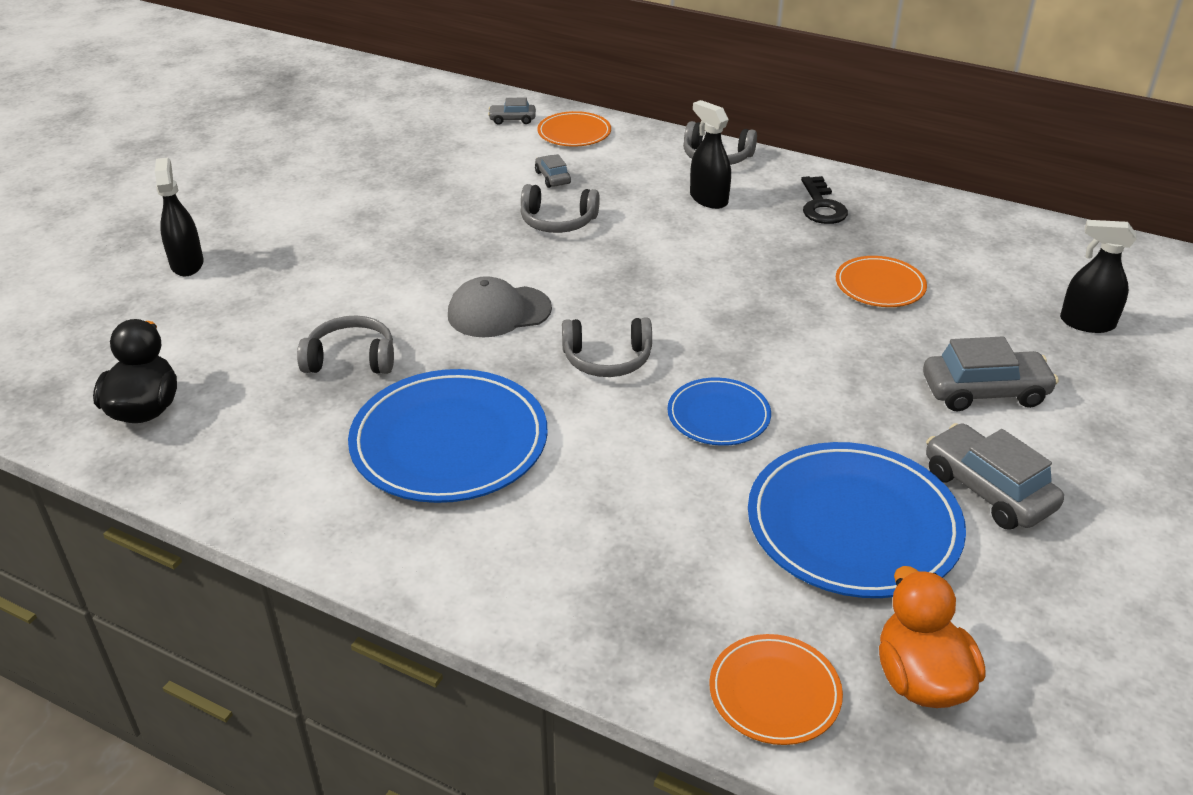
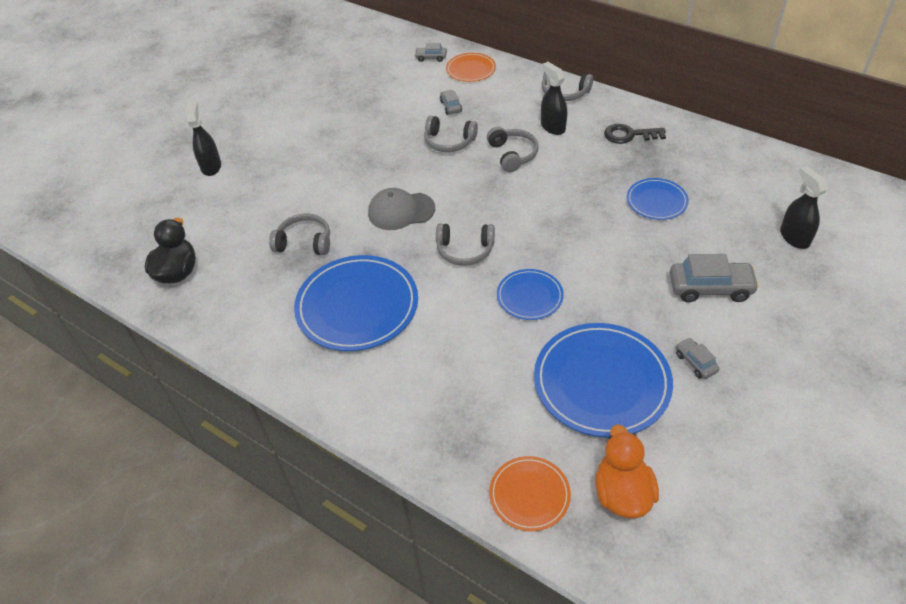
camera: 10 degrees right, 10 degrees up
black key [801,176,848,224] -> black key turned 90 degrees clockwise [604,124,666,144]
orange plate [836,256,927,307] -> blue plate [627,178,689,220]
grey car [926,423,1064,530] -> grey car [676,338,719,379], size x0.53
black spray bottle [1060,220,1137,333] -> black spray bottle turned 45 degrees clockwise [780,166,828,249]
none -> grey headphones [487,127,539,172]

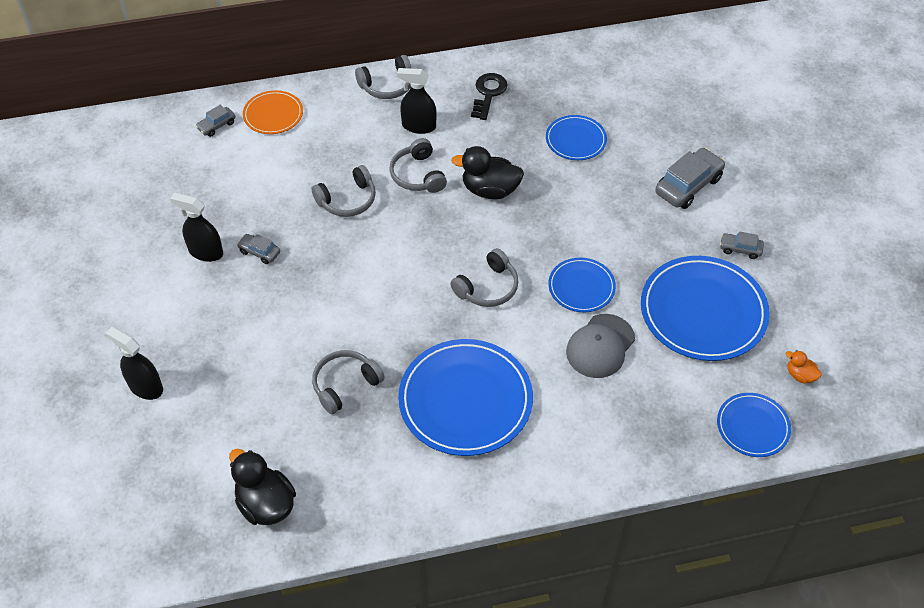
camera: 50 degrees left, 5 degrees up
grey cap [368,188,435,230] -> grey cap moved to [566,314,635,378]
grey car [440,90,462,115] -> grey car moved to [237,234,280,264]
grey headphones [487,127,539,172] -> grey headphones turned 135 degrees counterclockwise [389,138,447,193]
orange plate [489,456,571,531] -> blue plate [717,393,791,457]
orange duck [595,424,659,518] -> orange duck [786,350,822,384], size x0.50
black key [604,124,666,144] -> black key turned 150 degrees clockwise [471,73,508,120]
black spray bottle [780,166,828,249] -> black spray bottle moved to [170,192,223,262]
none -> black duck [451,146,524,200]

